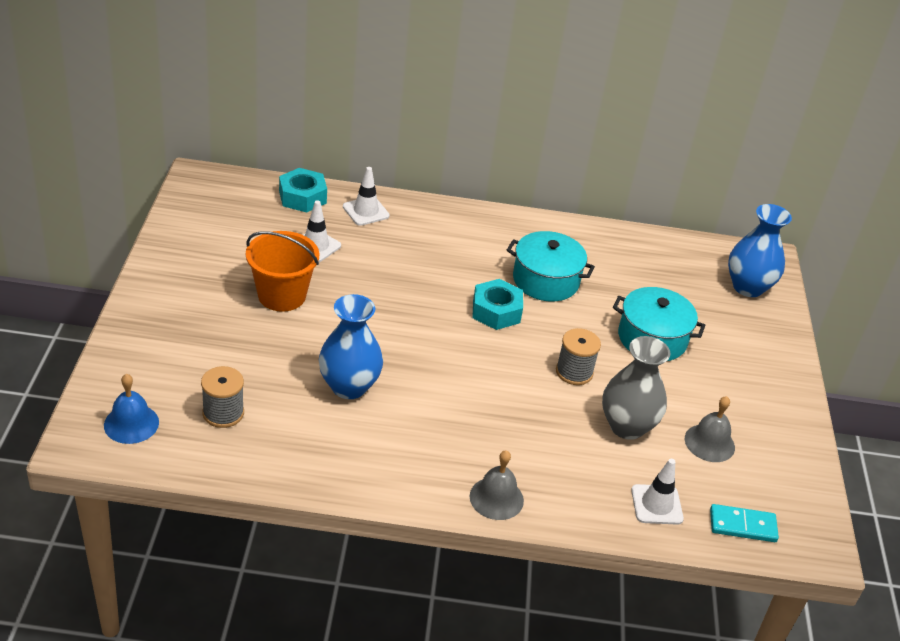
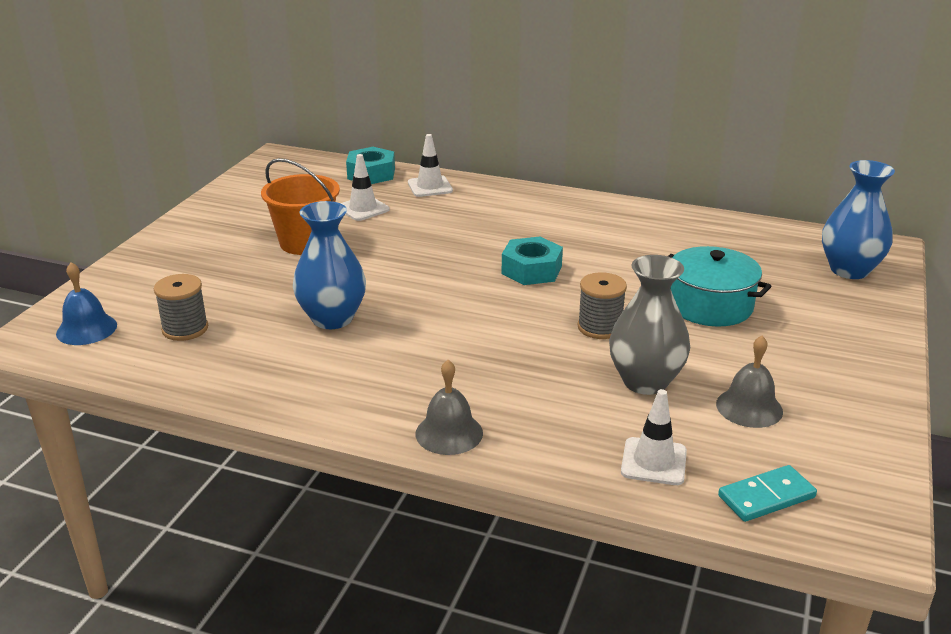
camera: 20 degrees right, 10 degrees down
turquoise pot [507,231,595,301] -> none
turquoise domino [710,504,779,542] -> turquoise domino turned 45 degrees counterclockwise [718,465,817,522]

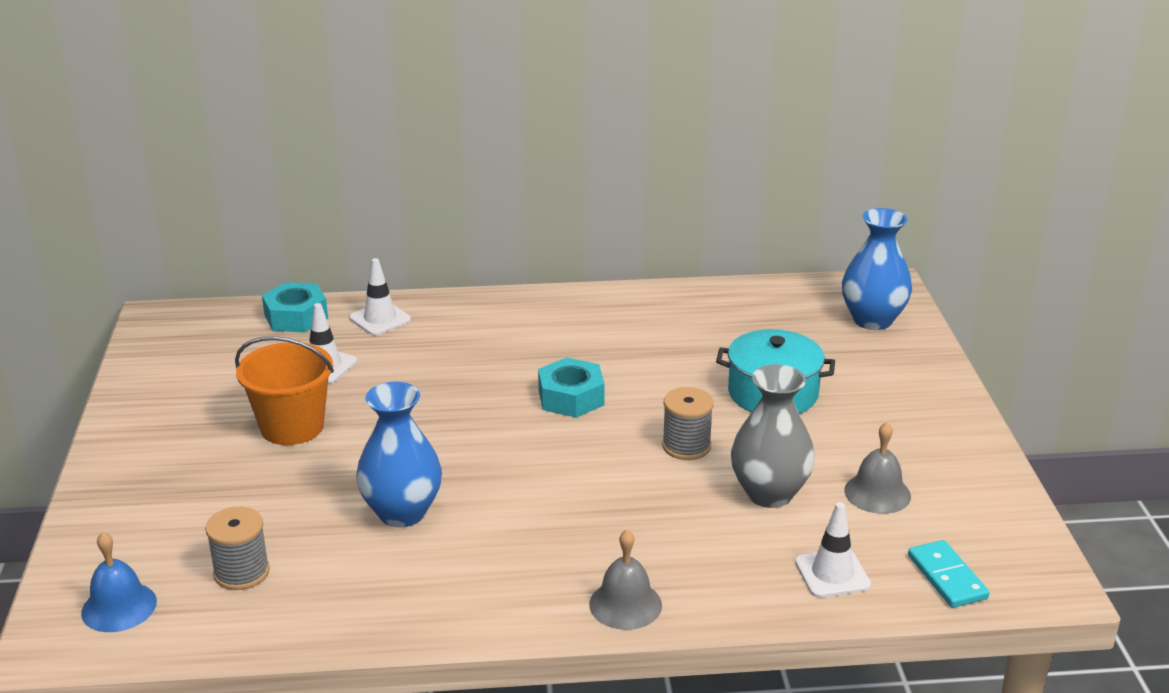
camera: 25 degrees left, 0 degrees up
turquoise domino [718,465,817,522] -> turquoise domino turned 60 degrees counterclockwise [908,540,989,608]

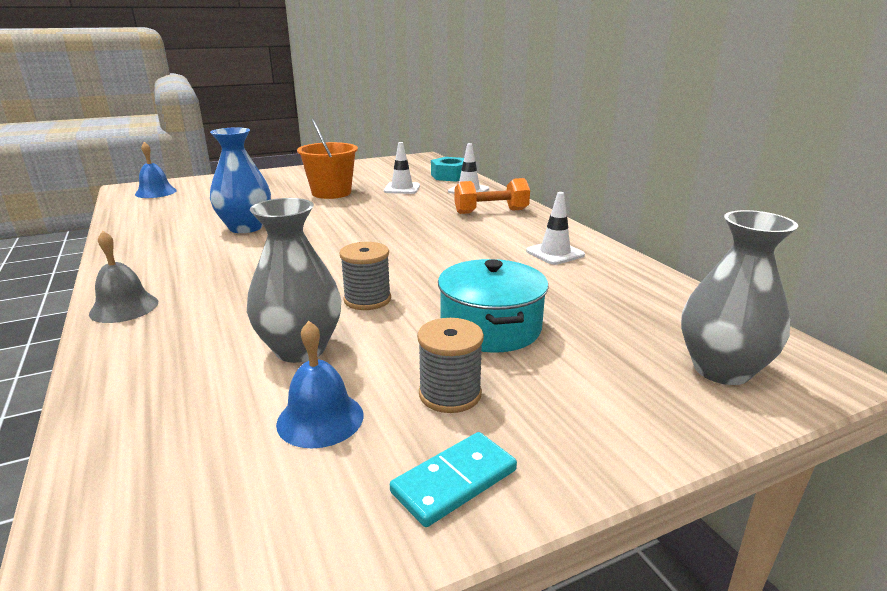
camera: 70 degrees right, 5 degrees down
grey spool [205,507,270,590] -> grey spool moved to [417,318,484,413]
turquoise nut [538,357,605,418] -> none
white traffic cone [795,502,871,598] -> white traffic cone moved to [526,192,585,265]
blue vase [842,208,912,330] -> grey vase [681,210,798,385]
grey bell [844,422,911,514] -> blue bell [276,321,363,448]
turquoise domino [908,540,989,608] -> turquoise domino moved to [390,432,517,527]
none -> orange dumbbell [455,178,530,214]

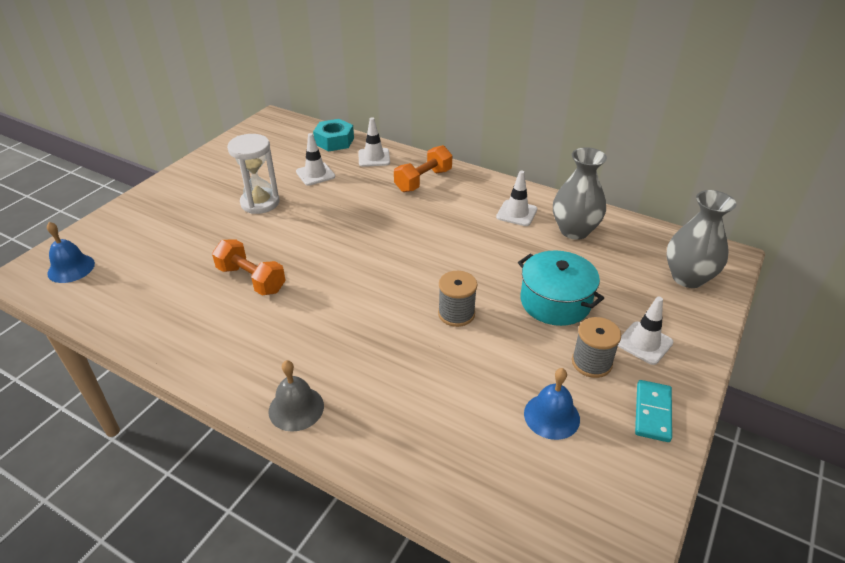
camera: 35 degrees left, 15 degrees up
blue vase [210,127,271,233] -> orange dumbbell [212,239,286,296]
grey vase [247,198,341,363] -> grey vase moved to [553,147,607,240]
orange bucket [297,119,358,199] -> white hourglass [227,134,280,214]
none -> white traffic cone [618,296,673,365]

